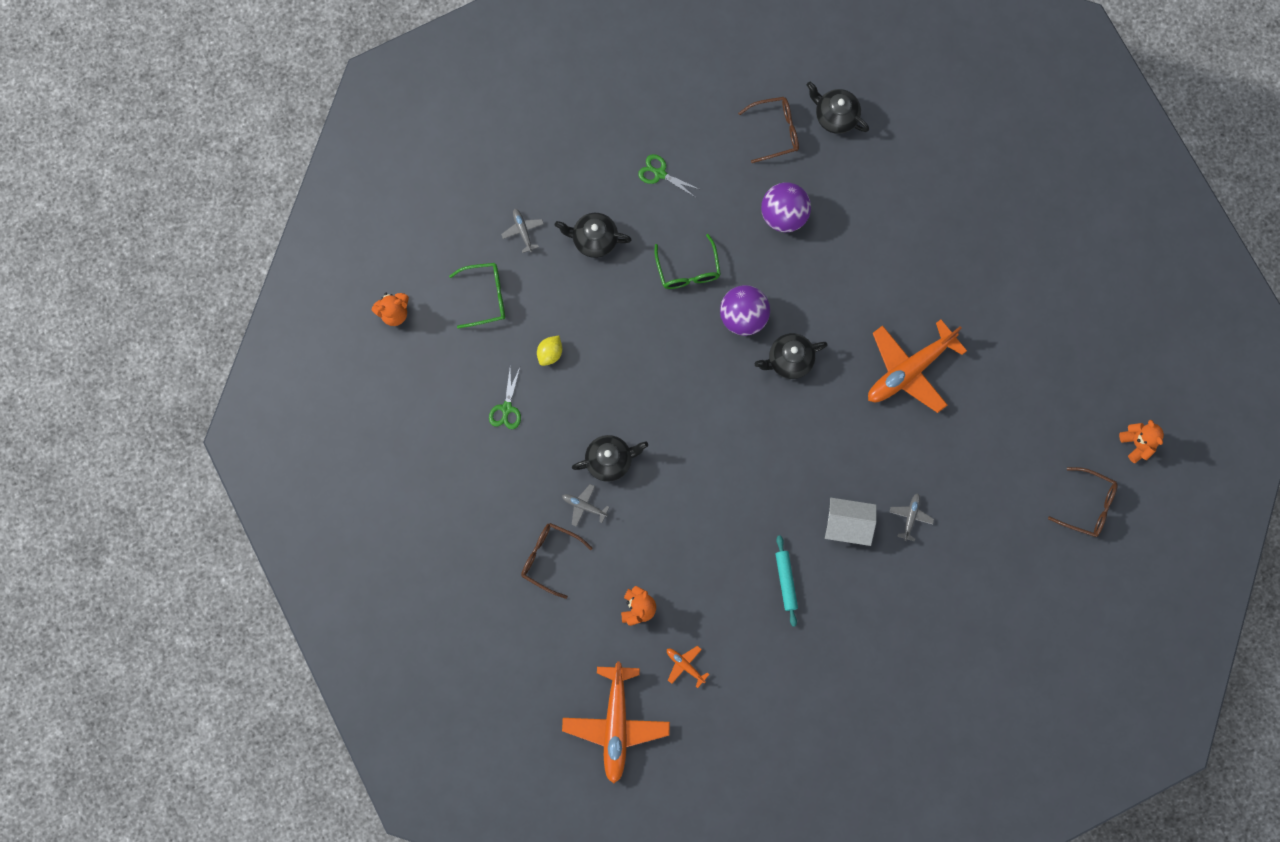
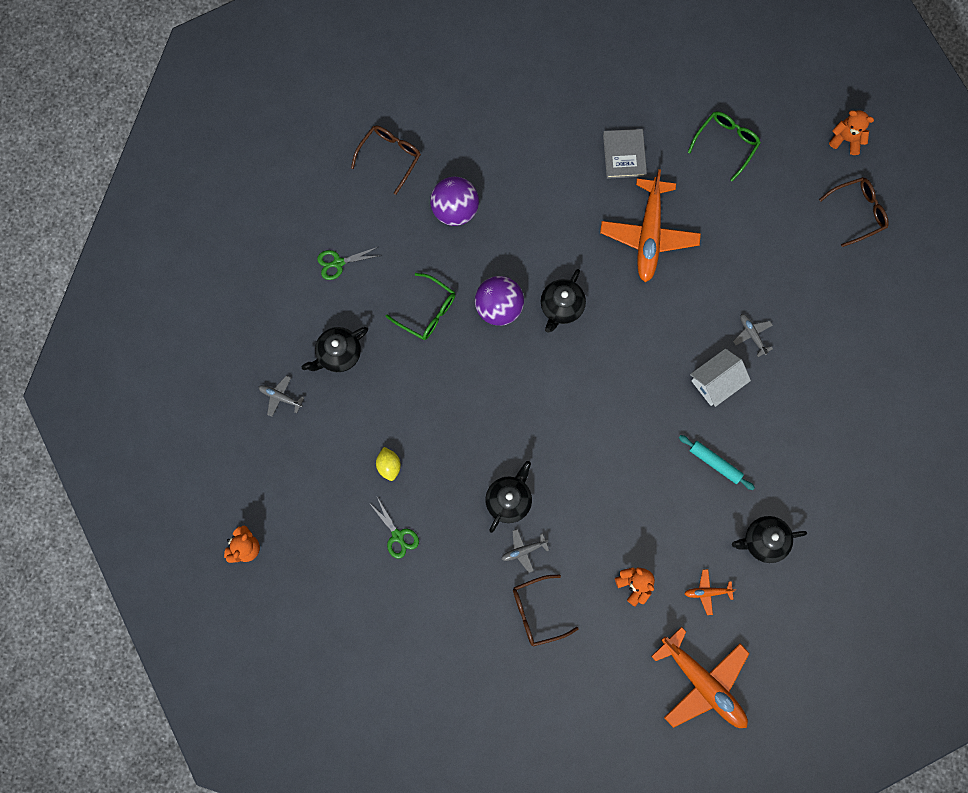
camera: 45 degrees left, 0 degrees up
green glasses [449,263,505,329] -> green glasses moved to [688,111,761,181]
black teapot [807,82,869,134] -> black teapot moved to [732,516,807,563]
none -> grey book [603,129,647,179]

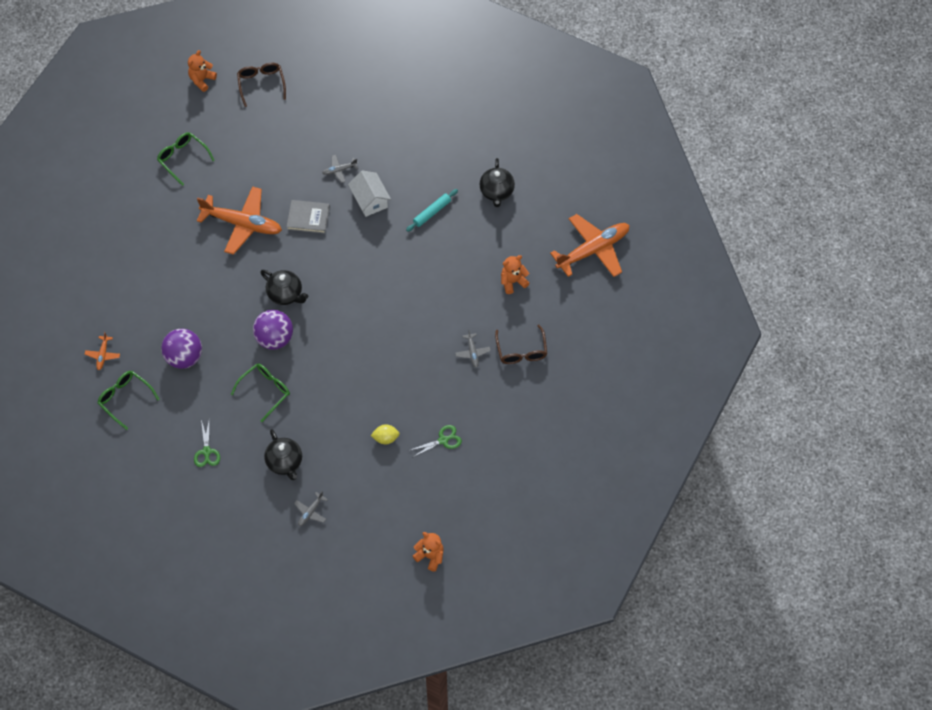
camera: 80 degrees left, 15 degrees down
brown glasses [351,125,421,195] -> green glasses [98,371,160,430]
black teapot [485,461,532,533] -> none
grey book [603,129,647,179] -> grey book moved to [286,200,330,234]
orange plane [684,569,736,615] -> orange plane moved to [85,332,120,370]

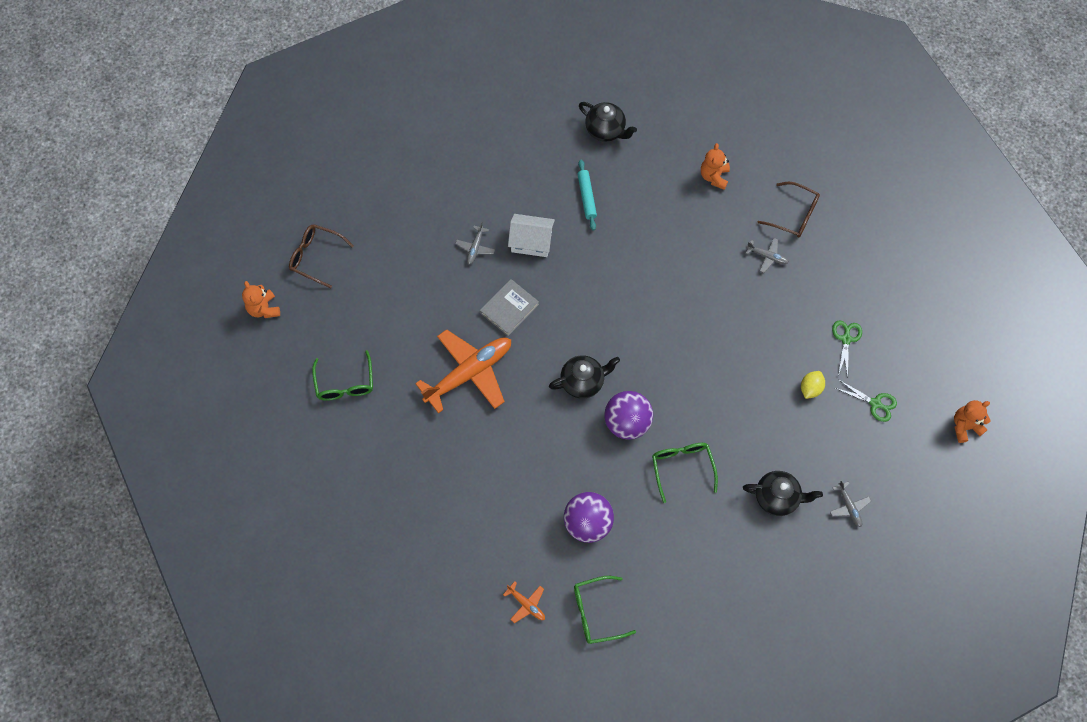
camera: 55 degrees left, 5 degrees up
green glasses [157,132,215,186] -> green glasses turned 90 degrees counterclockwise [312,350,373,401]
green scissors [194,420,220,467] -> green scissors moved to [835,380,897,422]
orange plane [550,214,629,277] -> none

